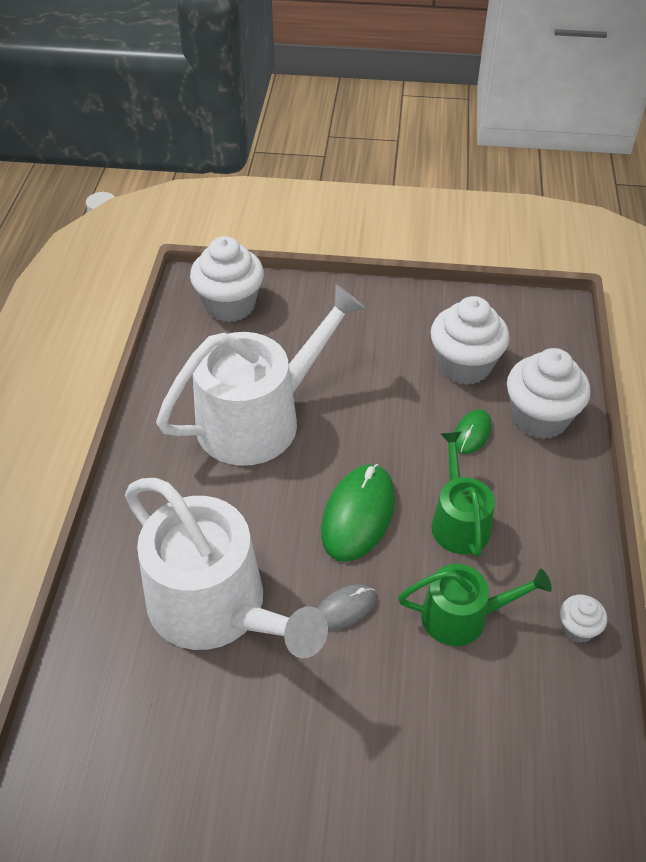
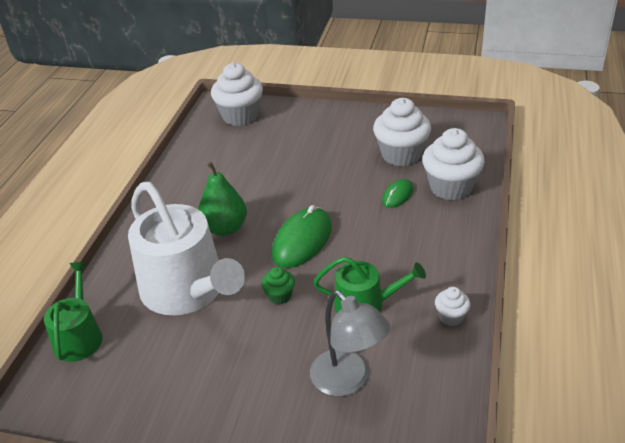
camera: 10 degrees right, 10 degrees down
white watering can [156,284,365,466] -> none
grey mouse [317,584,376,630] -> green cupcake [261,267,295,304]
green watering can [431,431,495,557] -> green watering can moved to [44,262,103,362]
none -> green pear [198,162,247,236]
none -> grey lamp [310,290,390,397]

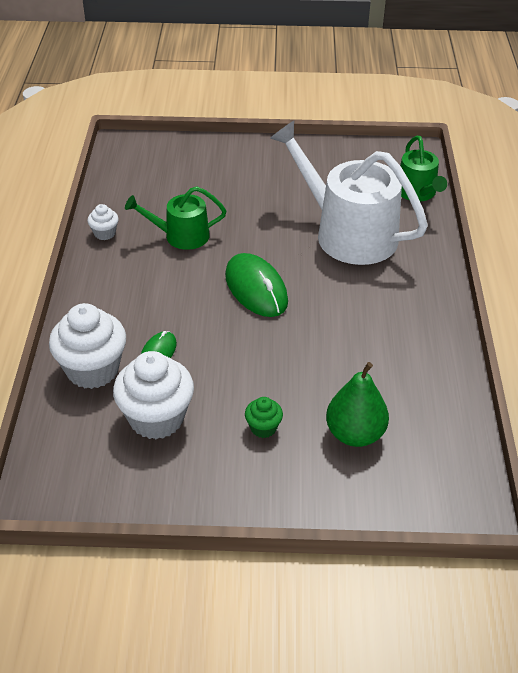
camera: 165 degrees right, 5 degrees up
green pear [198,162,247,236] -> green pear moved to [326,362,389,447]
white cupcake [211,63,263,126] -> none
green cupcake [261,267,295,304] -> green cupcake moved to [245,397,283,438]
green mouse [272,205,332,268] -> green mouse turned 45 degrees counterclockwise [225,253,288,317]
grey lamp [310,290,390,397] -> none

